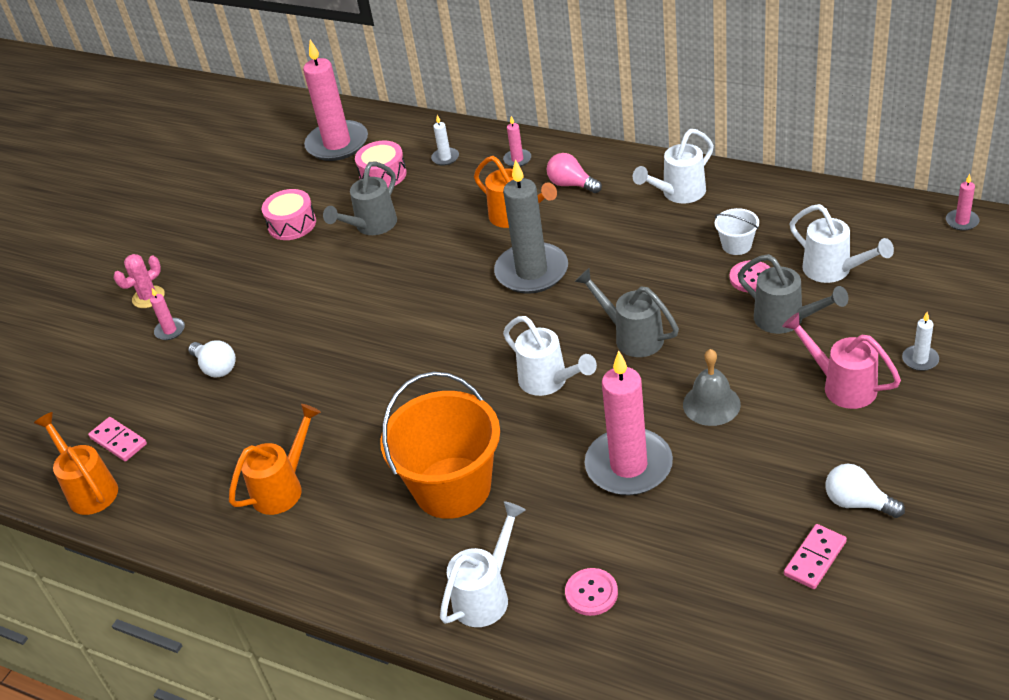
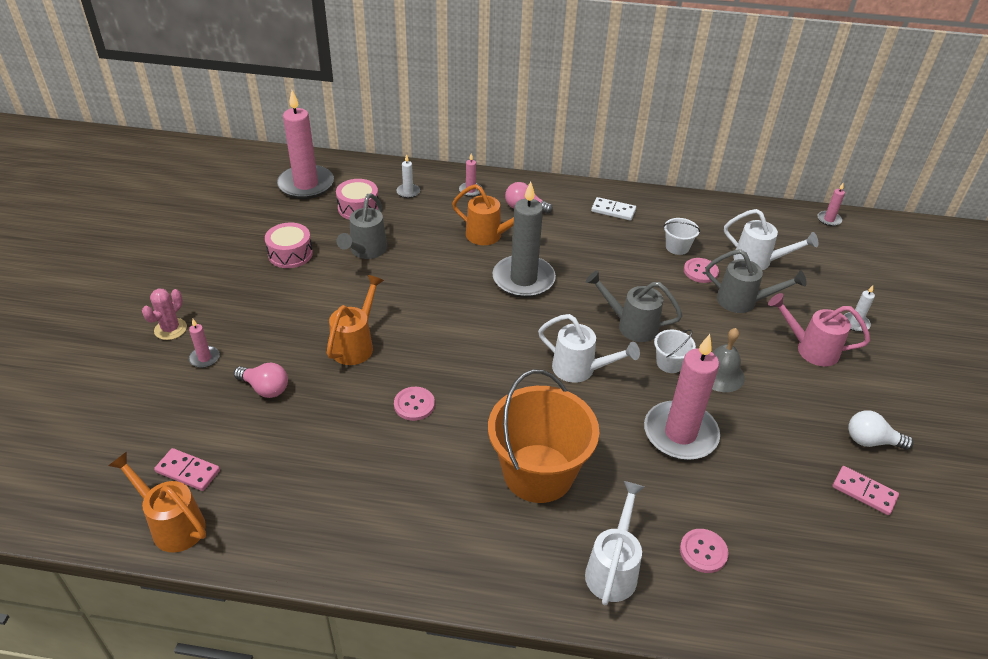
camera: 25 degrees left, 0 degrees up
white light bulb [188,340,236,378] -> pink light bulb [234,363,288,398]
orange watering can [229,404,321,515] -> orange watering can moved to [327,275,384,365]
white watering can [633,129,714,204] -> white domino [591,197,636,221]
pink domino [784,524,847,589] -> pink domino turned 75 degrees counterclockwise [832,466,899,515]
none -> pink button [394,387,435,421]
none -> white bucket [654,329,696,373]

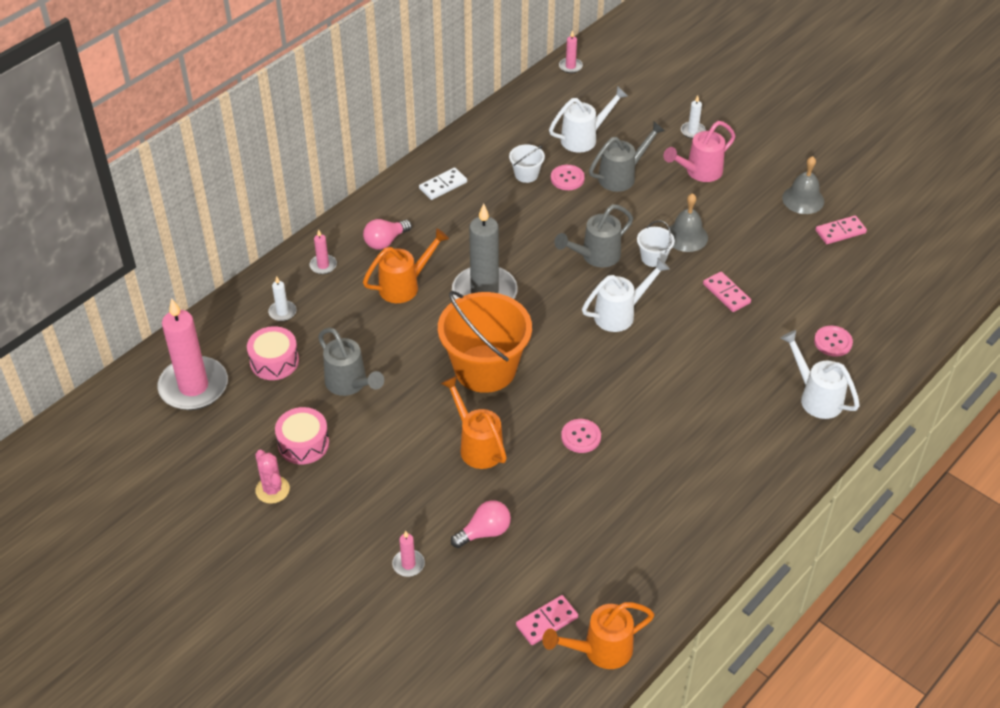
camera: 55 degrees left, 5 degrees up
pink cactus [142,288,187,340] -> pink cactus moved to [255,450,290,504]
orange bucket [488,370,599,503] -> orange bucket moved to [438,291,532,393]
pink candle [644,334,720,460] -> pink domino [703,272,751,312]
white light bulb [848,410,913,450] -> grey bell [782,156,824,214]

